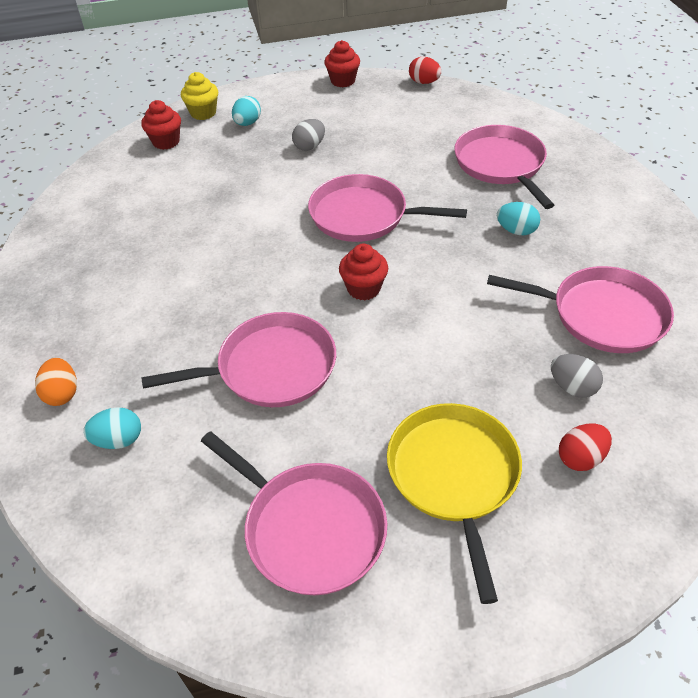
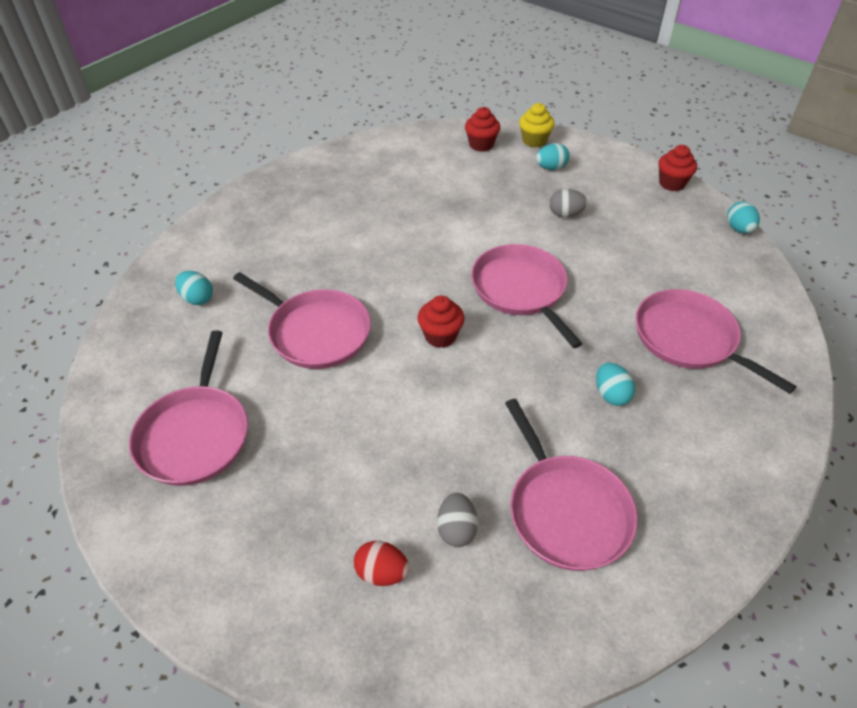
camera: 50 degrees right, 0 degrees up
orange egg [35,358,77,406] -> none
yellow pan [387,403,522,604] -> none
red egg [409,57,442,84] -> turquoise egg [727,202,760,233]
pink pan [454,125,554,209] -> pink pan turned 75 degrees counterclockwise [635,289,797,394]

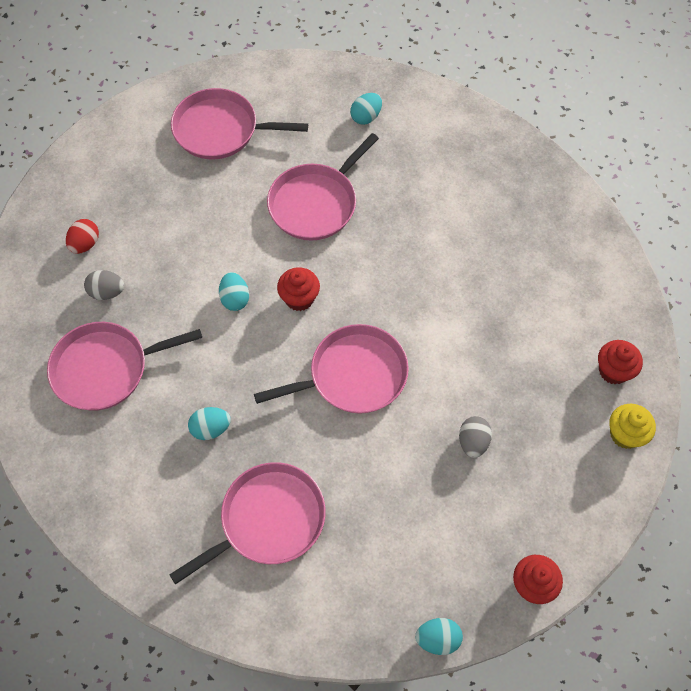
camera: 95 degrees right, 15 degrees up
turquoise egg [536,143,570,170] -> turquoise egg moved to [219,272,249,311]

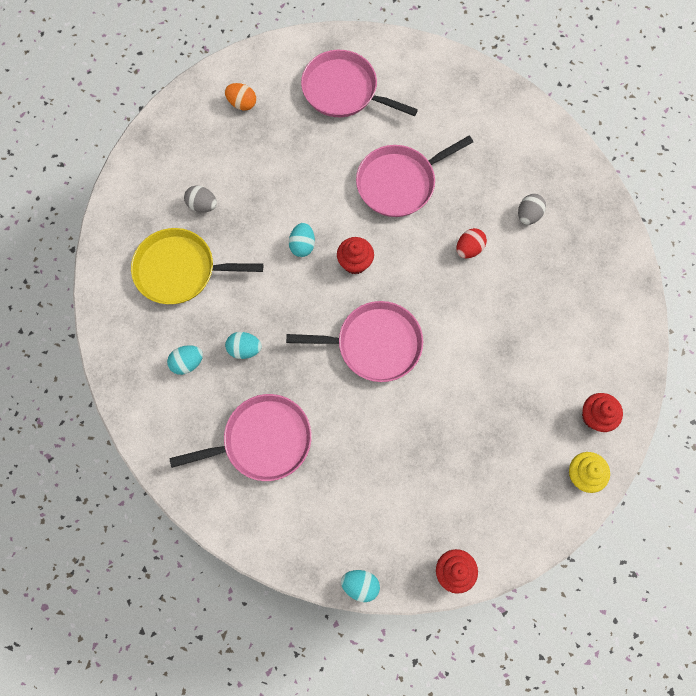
camera: 20 degrees right, 10 degrees up
pink pan [47,322,202,411] -> yellow pan [131,228,263,304]
red egg [66,219,99,254] -> red egg moved to [456,228,487,258]
turquoise egg [350,93,382,125] -> turquoise egg moved to [167,345,203,375]
grey egg [459,416,492,458] -> grey egg moved to [518,194,546,225]
none -> orange egg [225,83,256,111]

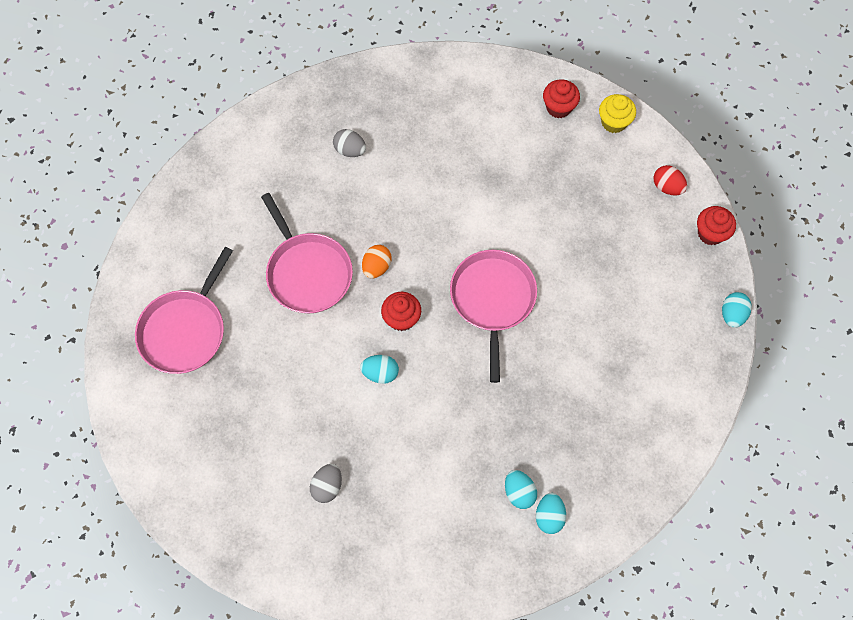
camera: 90 degrees left, 5 degrees down
yellow pan [131,228,263,304] -> none
pink pan [170,394,312,481] -> none
orange egg [225,83,256,111] -> orange egg moved to [362,245,392,279]
turquoise egg [225,332,262,359] -> turquoise egg moved to [536,493,566,534]
red egg [456,228,487,258] -> red egg moved to [653,165,687,195]

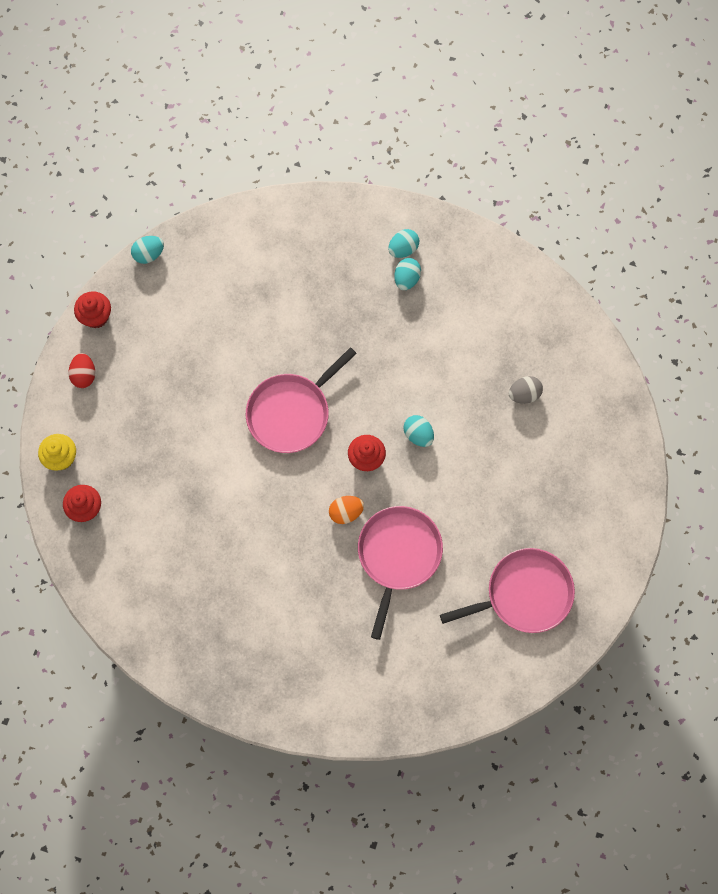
camera: 135 degrees left, 5 degrees up
grey egg [333,129,366,157] -> none

